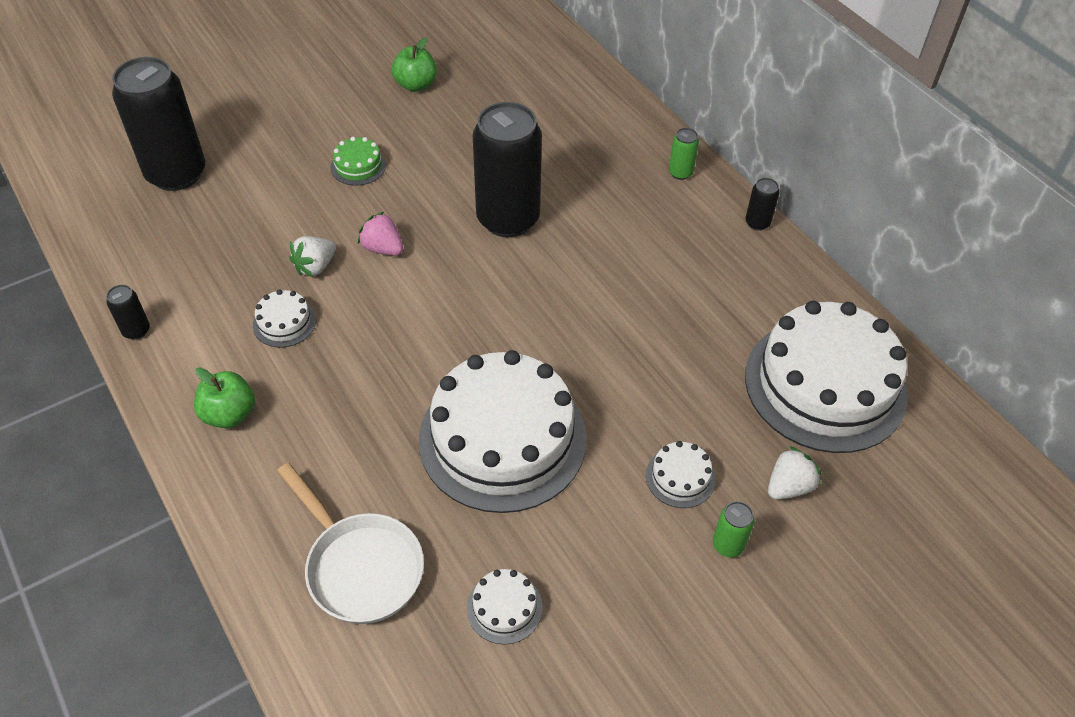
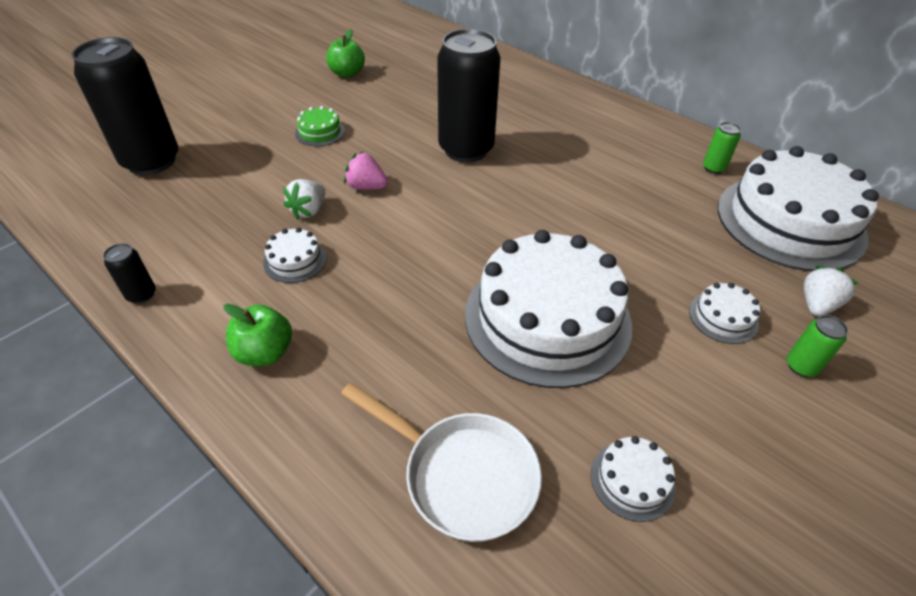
camera: 15 degrees left, 5 degrees down
green can [669,128,699,180] -> green can moved to [703,122,741,174]
black can [746,178,780,231] -> none

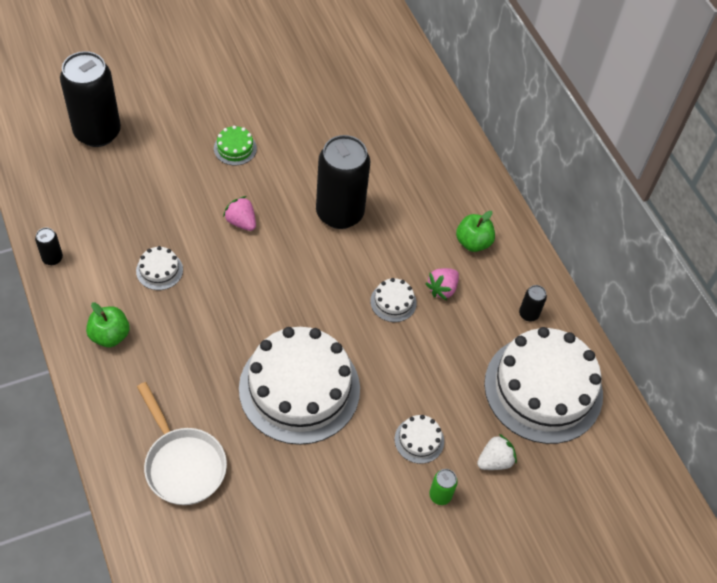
camera: 20 degrees right, 10 degrees up
white strawberry [283,179,325,220] -> none
green apple [326,29,365,78] -> green apple moved to [456,211,495,252]
white cake [591,436,676,522] -> white cake moved to [370,278,417,322]
green can [703,122,741,174] -> black can [519,285,547,321]
none -> pink strawberry [425,268,459,300]

